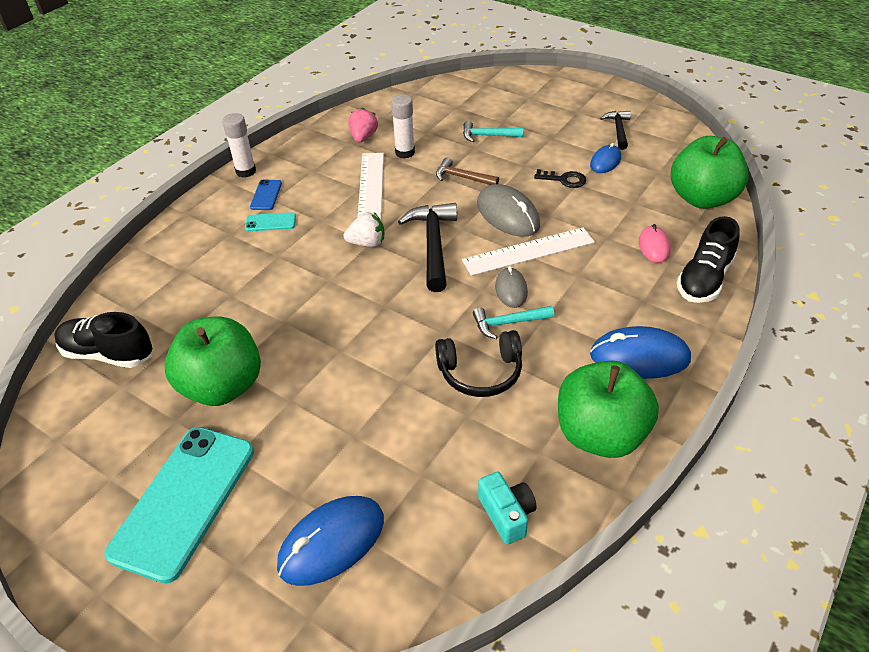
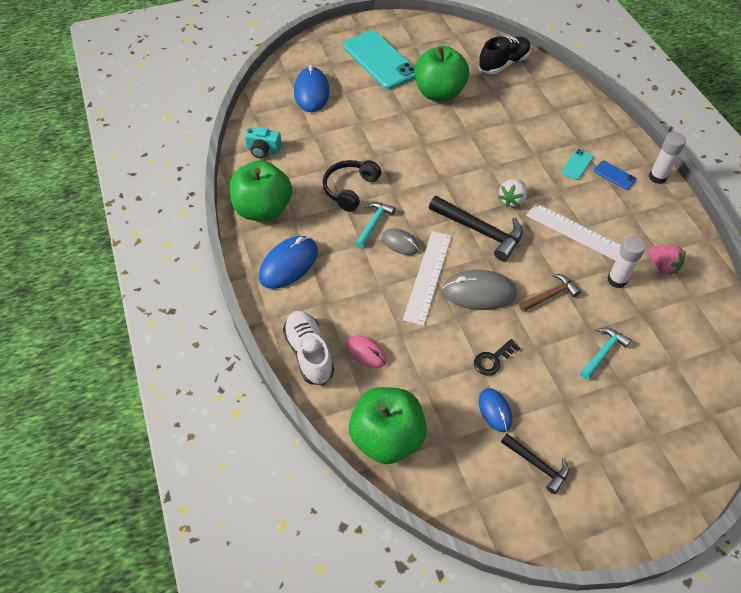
camera: 125 degrees right, 10 degrees up
black shoe [677,216,740,303] -> white shoe [283,311,334,385]

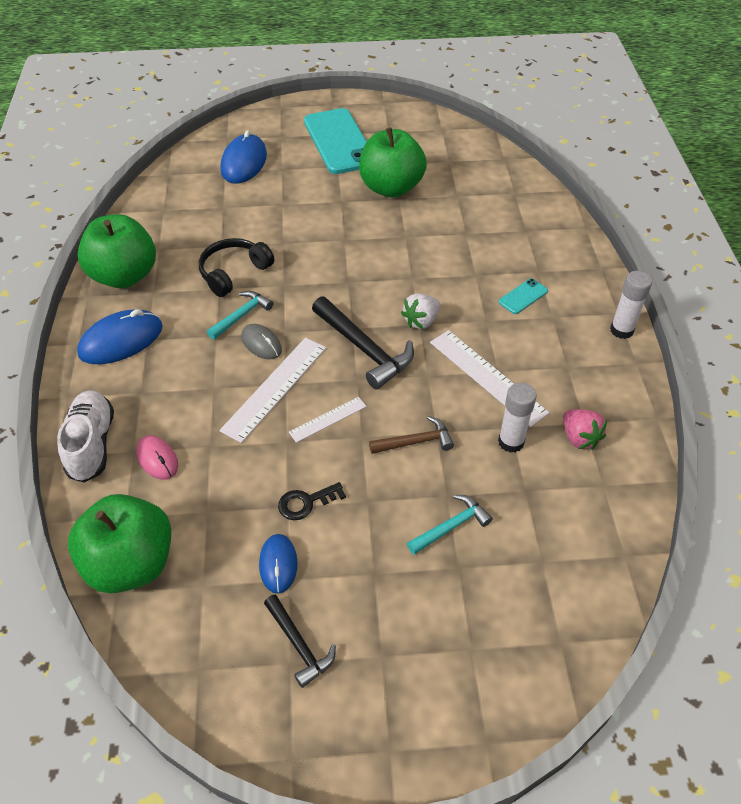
camera: 15 degrees right, 5 degrees down
turquoise camera [244,127,282,158] -> none
grey mouse [442,270,517,310] -> white ruler [289,397,367,443]
black shoe [478,36,531,74] -> none
blue phone [594,161,637,190] -> none

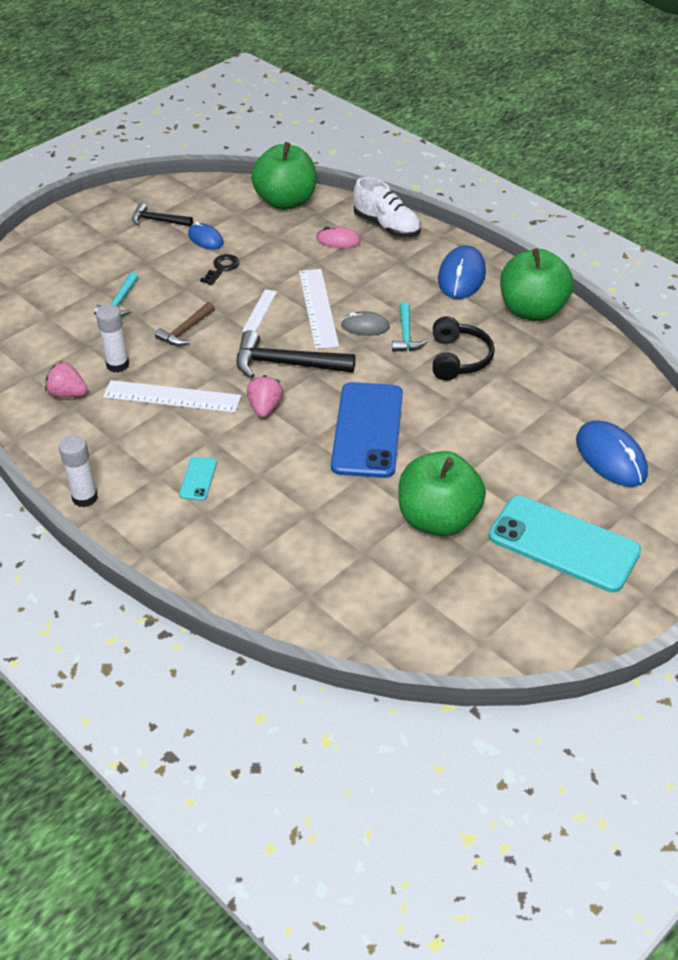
camera: 140 degrees right, 5 degrees down
white strawberry [401,293,440,329] -> pink strawberry [247,375,283,418]
none -> blue phone [331,382,403,478]

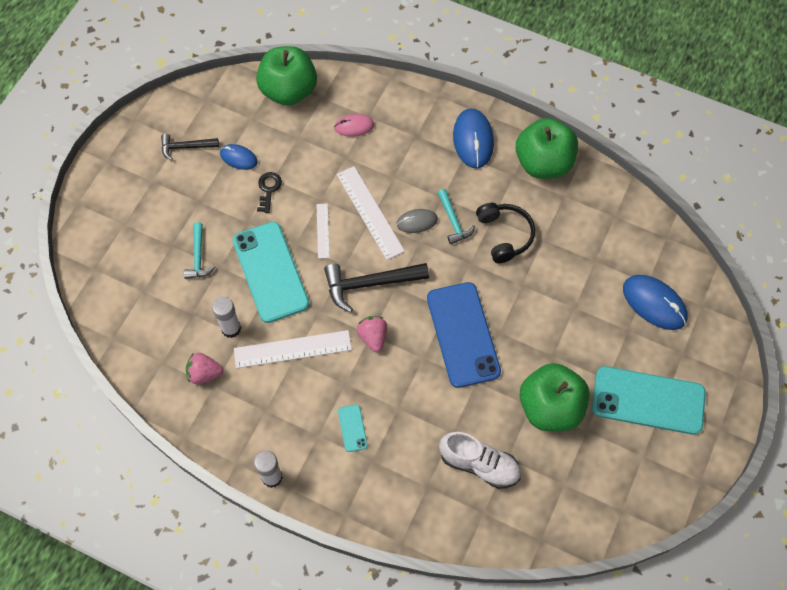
camera: 20 degrees left, 20 degrees up
brown hammer [155,302,215,346] -> turquoise phone [233,222,309,323]
white shoe [353,177,421,237] -> white shoe moved to [439,432,521,489]

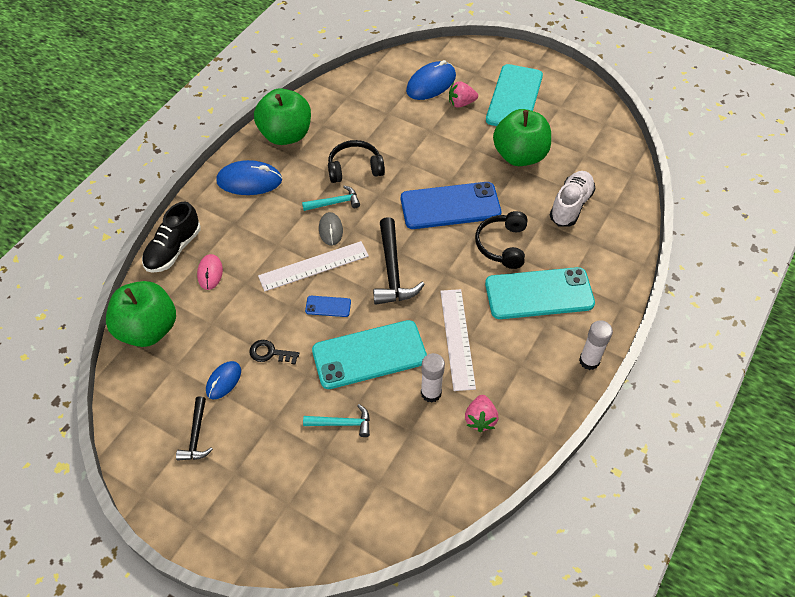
camera: 85 degrees left, 10 degrees down
white ruler [317,203,330,259] -> blue phone [305,296,351,317]
turquoise phone [338,404,368,452] -> turquoise phone [485,267,595,319], size x2.37
pink strawberry [357,316,387,352] -> pink strawberry moved to [449,81,478,108]
none -> black shoe [142,201,201,273]
none -> black headphones [475,211,527,269]

